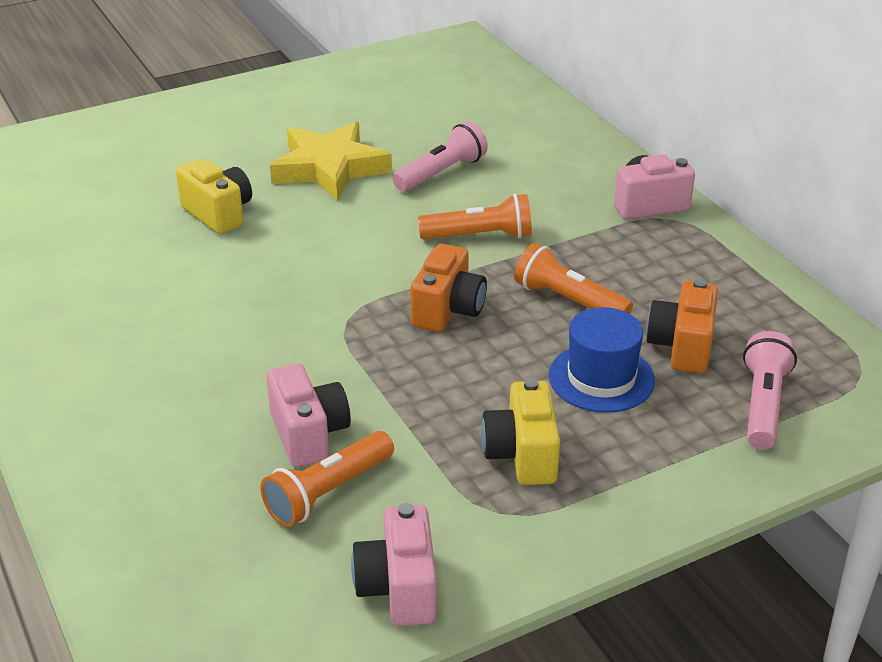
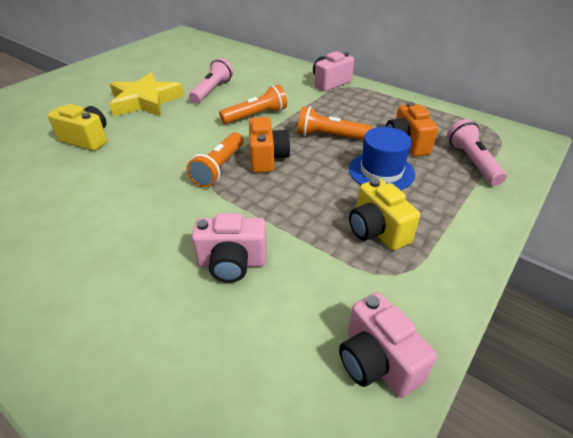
camera: 25 degrees left, 5 degrees up
orange flashlight [260,431,394,527] -> orange flashlight moved to [187,132,244,187]
pink camera [267,363,351,467] -> pink camera turned 135 degrees clockwise [192,213,267,283]

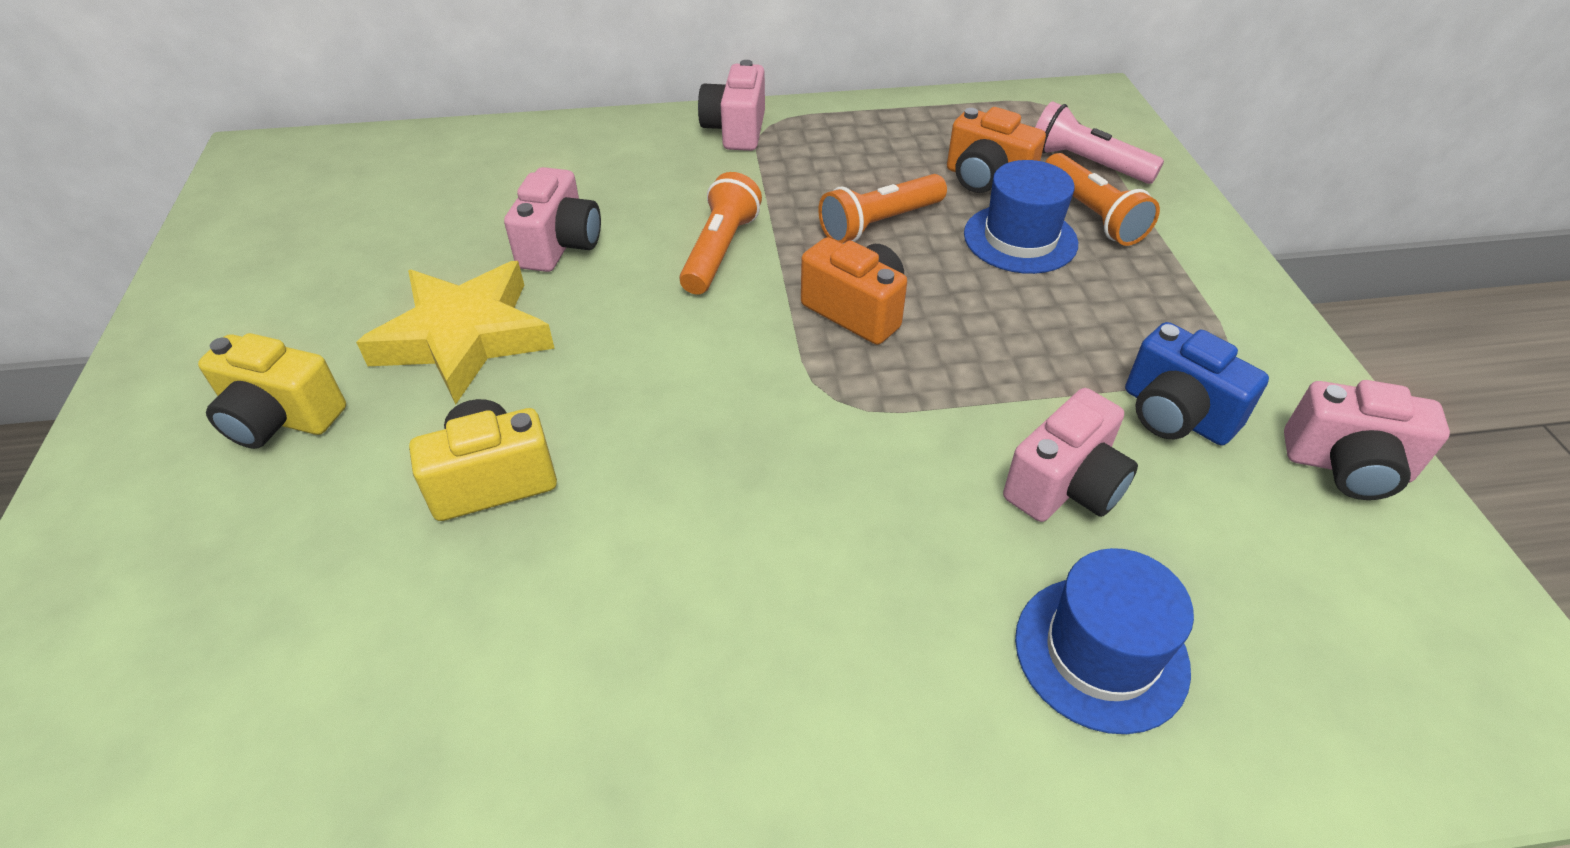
camera: 45 degrees left, 5 degrees up
orange flashlight [187,132,244,187] -> orange flashlight moved to [1045,153,1160,246]
pink flashlight [189,58,233,103] -> pink camera [504,167,601,272]
yellow camera [349,178,420,250] -> yellow camera moved to [198,333,346,449]
none -> blue hat [1015,548,1194,734]
none -> blue camera [1125,322,1269,445]

